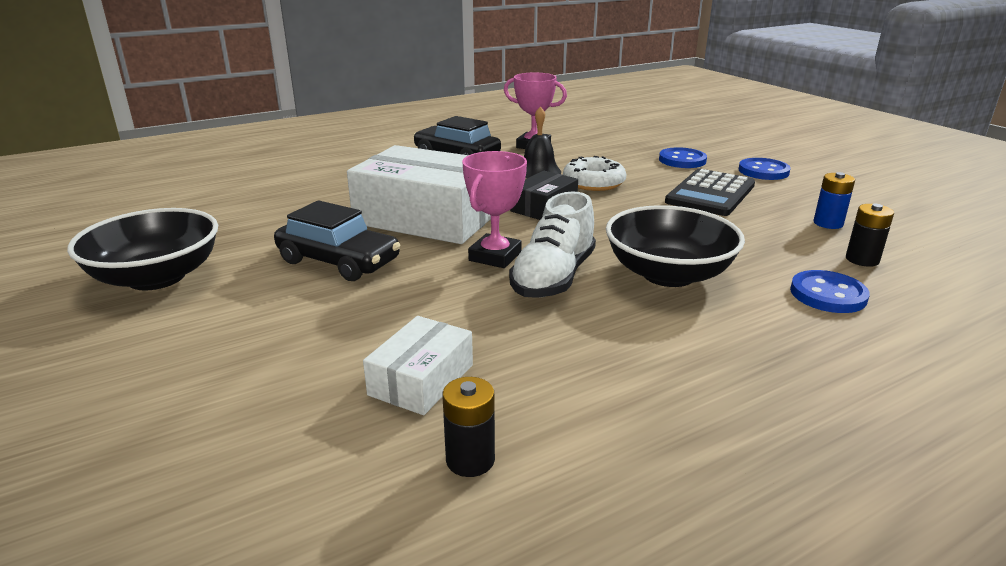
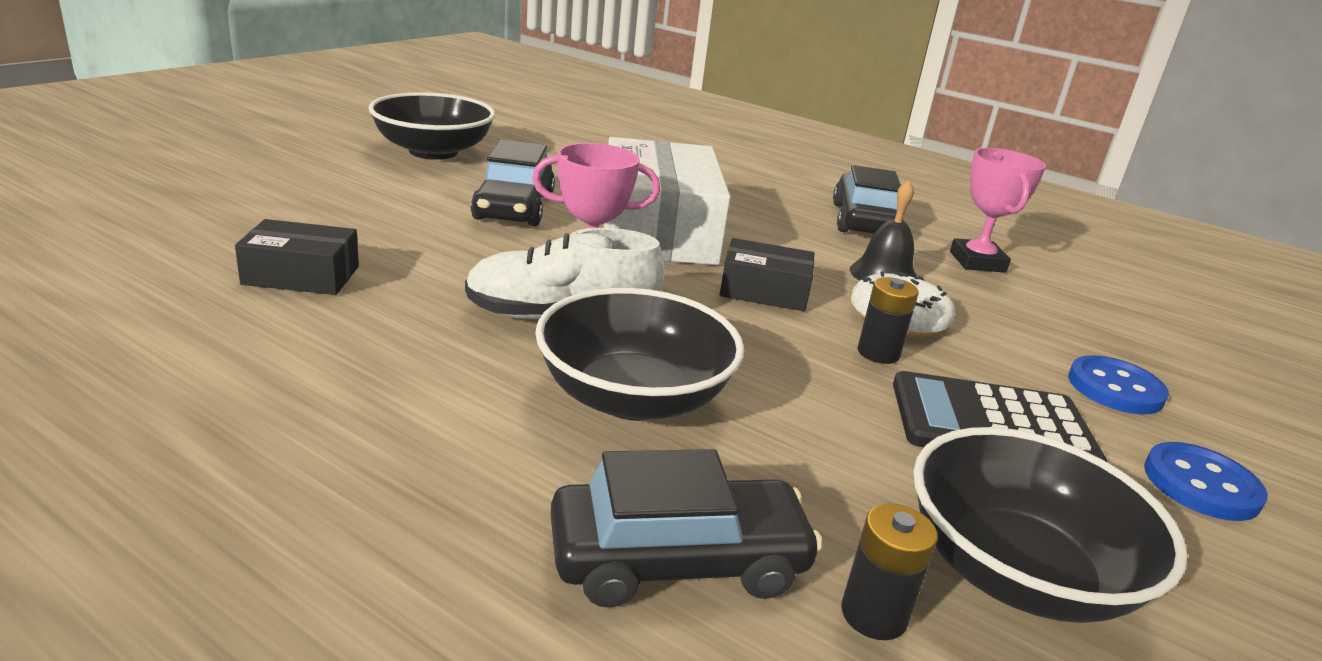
camera: 60 degrees right, 0 degrees up
white box [363,316,473,415] -> black box [235,219,359,295]
black battery [442,377,495,477] -> black battery moved to [858,277,919,364]
blue button [790,270,870,313] -> black car [551,449,823,608]
blue battery [814,172,855,229] -> black bowl [913,427,1187,623]

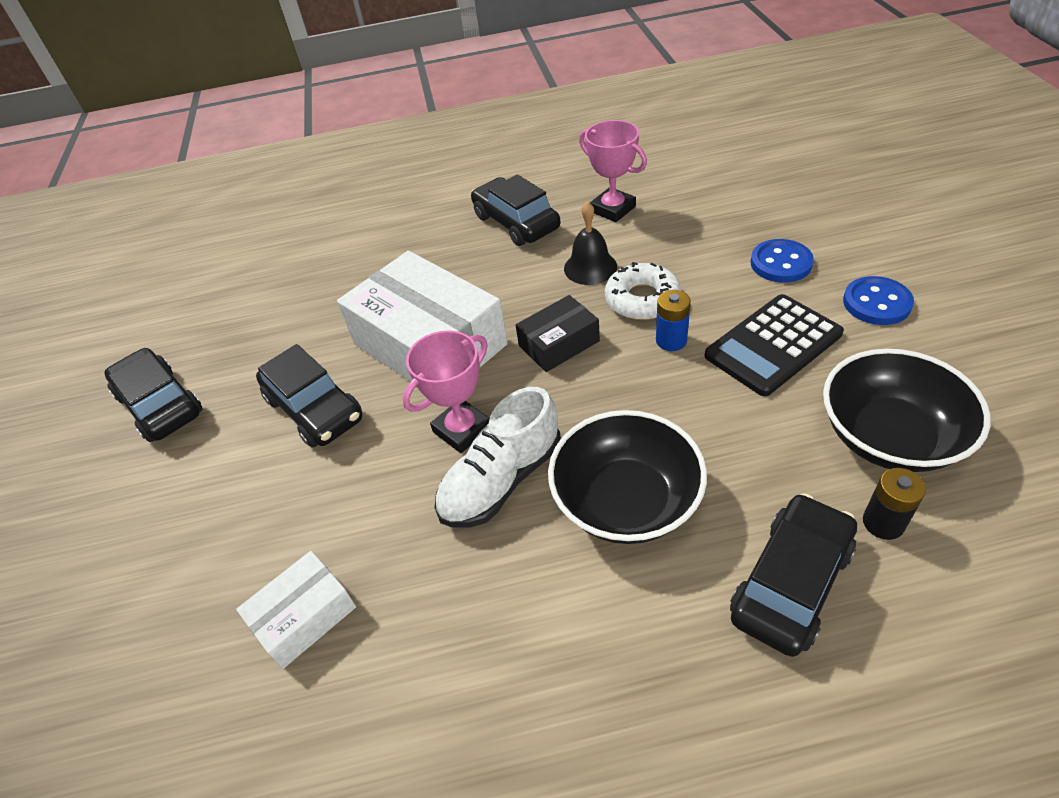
camera: 35 degrees left, 20 degrees up
black box [235,219,359,295] -> white box [236,551,356,669]
black bowl [368,92,495,160] -> black car [104,348,203,442]
black battery [858,277,919,364] -> blue battery [656,290,691,351]

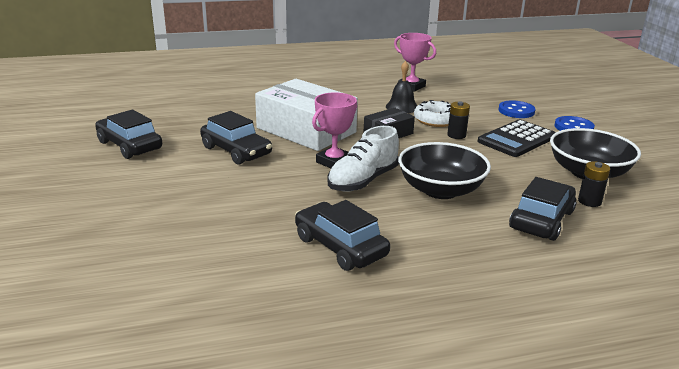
camera: 10 degrees left, 20 degrees down
white box [236,551,356,669] -> none
black car [471,174,560,246] -> black car moved to [295,200,390,271]
blue battery [656,290,691,351] -> black battery [447,101,470,139]

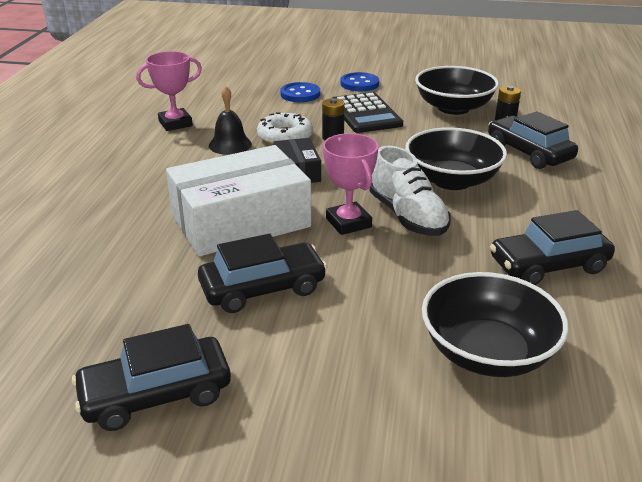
camera: 65 degrees left, 5 degrees up
none -> black bowl [422,272,569,377]

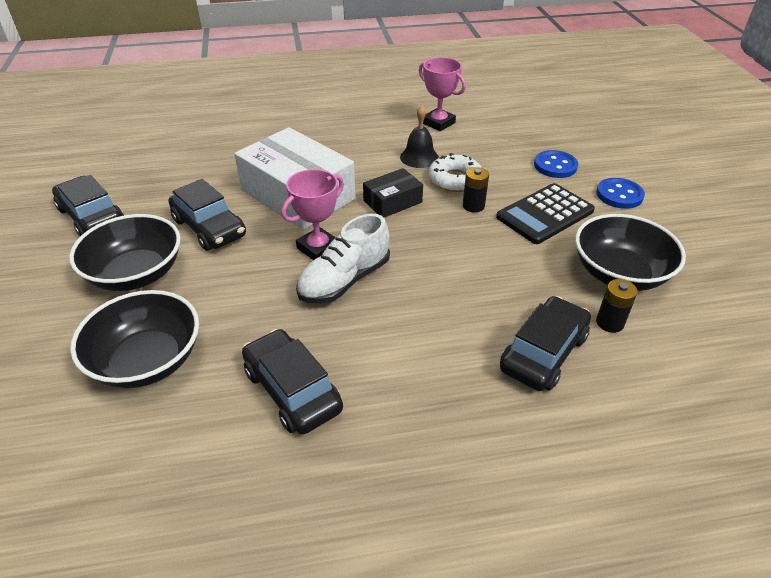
camera: 70 degrees right, 10 degrees up
black bowl [405,127,507,190] -> black bowl moved to [69,214,181,291]

